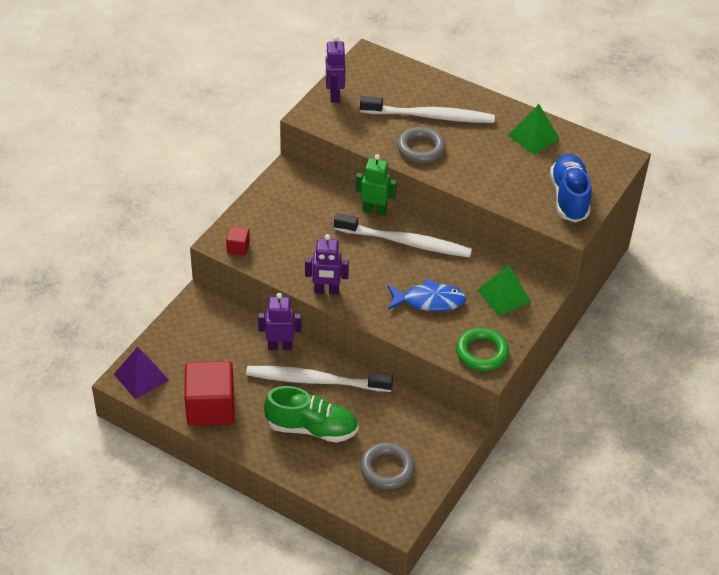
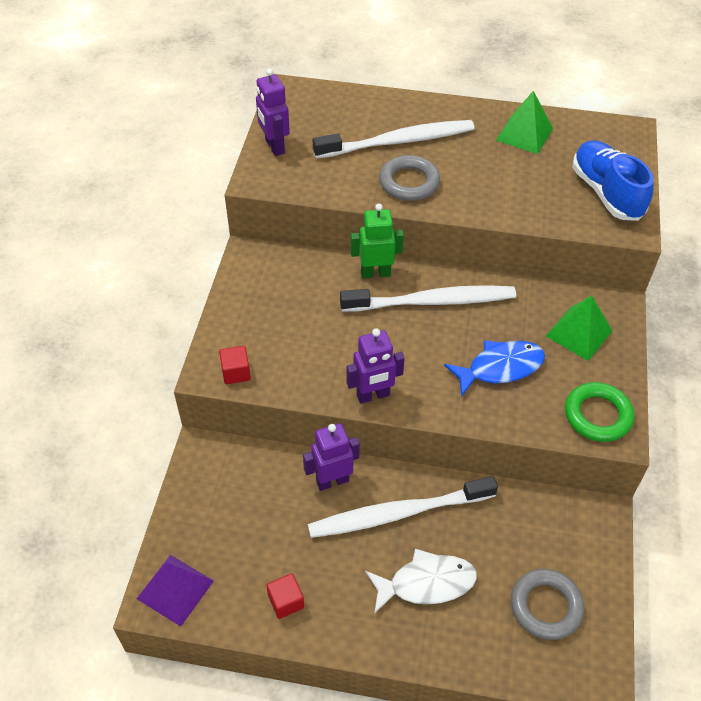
camera: 20 degrees left, 5 degrees up
red cube [184,361,234,426] -> red cube [266,573,304,619], size x0.45
green shoe [264,386,358,443] -> white fish [365,549,477,614]

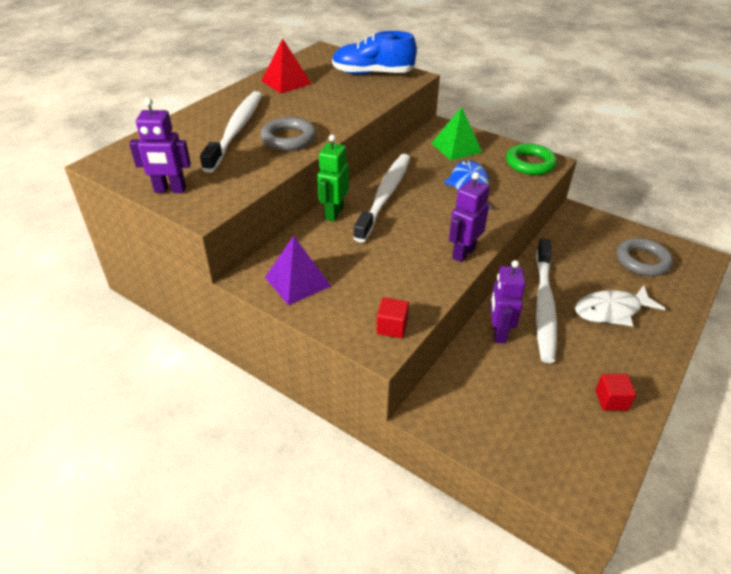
camera: 65 degrees left, 10 degrees down
purple pyramid [137,555,214,627] -> purple pyramid moved to [265,236,331,305]
purple robot [346,328,405,403] -> purple robot turned 150 degrees counterclockwise [449,172,489,262]
white fish [365,549,477,614] -> white fish turned 120 degrees counterclockwise [575,285,666,327]
green pyramid [496,91,553,154] -> red pyramid [261,39,312,94]

